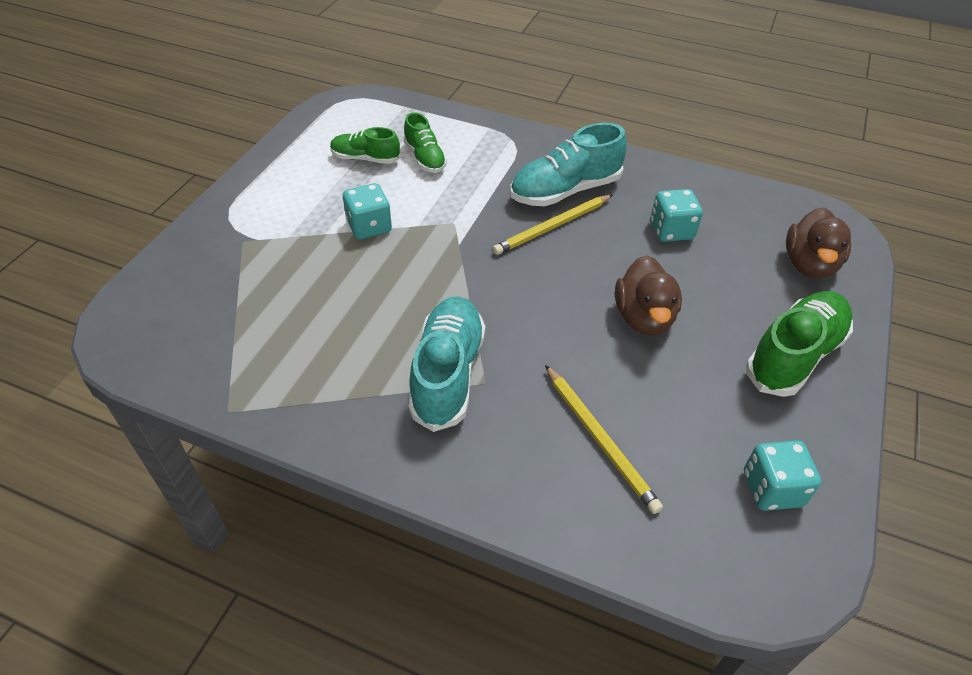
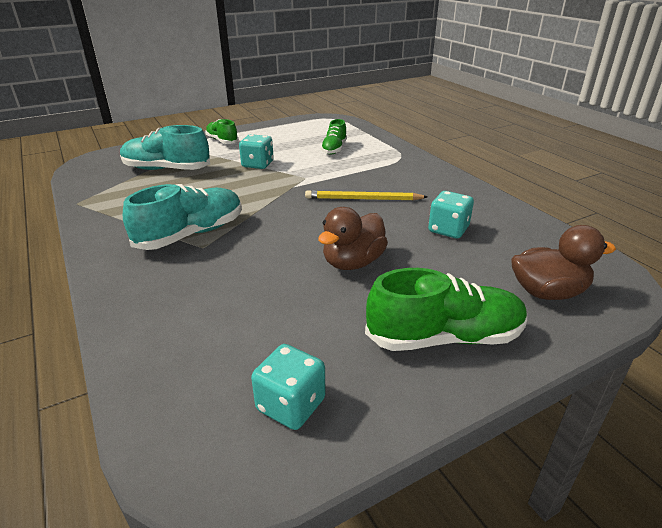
camera: 40 degrees right, 15 degrees down
green shoe [330,127,401,164] -> green shoe moved to [205,119,239,144]
turquoise shoe [510,123,627,206] -> turquoise shoe moved to [120,125,210,170]
yellow pencil [545,365,663,514] -> none
brown duck [786,208,851,279] -> brown duck turned 150 degrees counterclockwise [511,225,616,300]

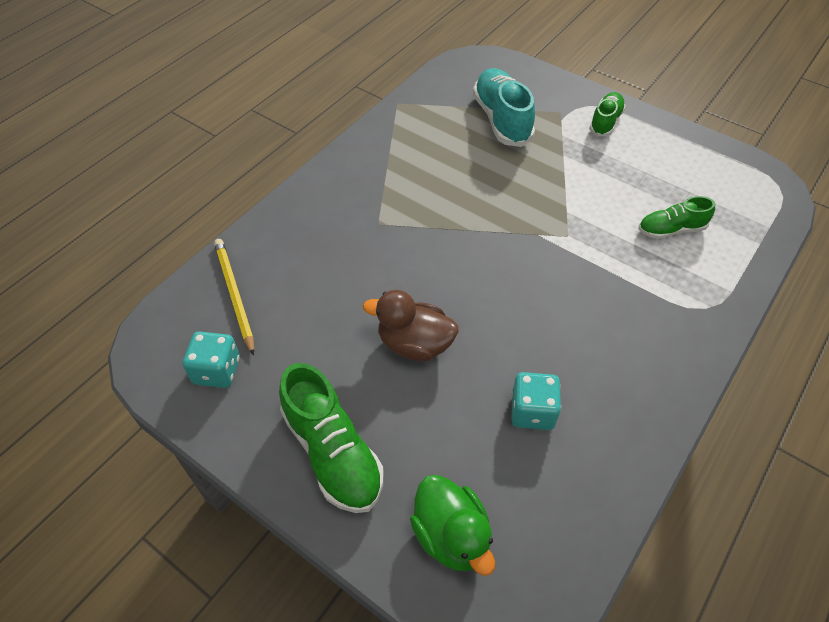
camera: 65 degrees right, 20 degrees up
turquoise shoe [123,184,242,250] -> none
turquoise dice [239,134,274,169] -> none
yellow pencil [305,190,428,201] -> yellow pencil moved to [214,239,254,355]
brown duck [511,225,616,300] -> green duck [410,475,495,576]

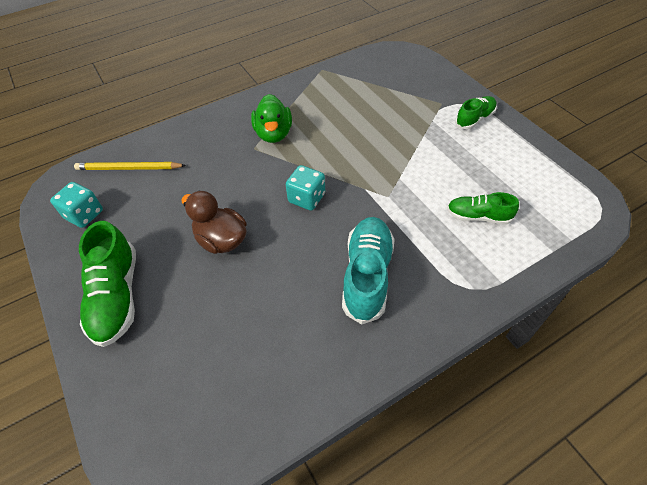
camera: 25 degrees right, 0 degrees up
yellow pencil [214,239,254,355] -> yellow pencil turned 90 degrees counterclockwise [74,162,186,170]
green duck [410,475,495,576] -> green duck moved to [251,94,292,143]
turquoise shoe [473,68,535,147] -> turquoise shoe moved to [342,217,395,325]
turquoise dice [511,372,561,430] -> turquoise dice moved to [286,165,325,211]

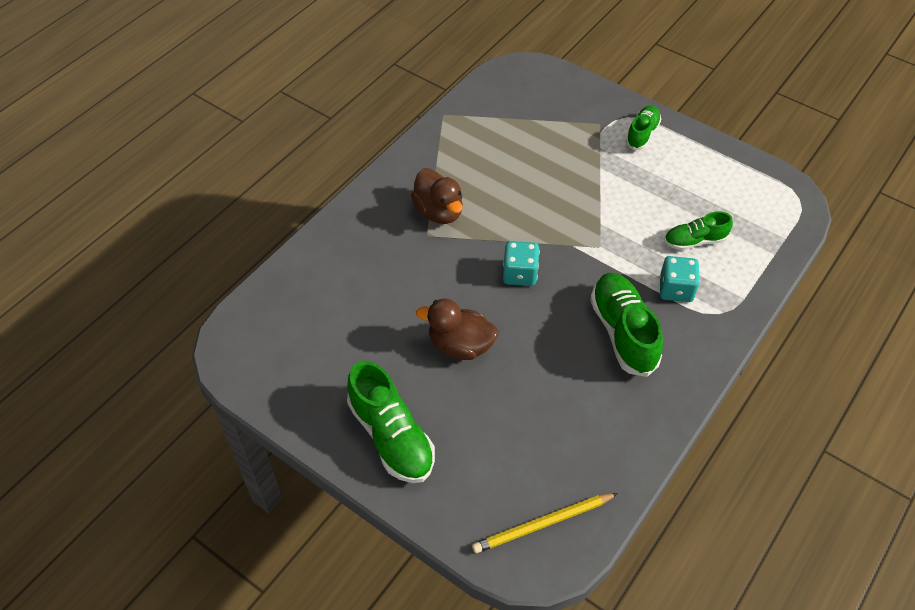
camera: 25 degrees left, 0 degrees up
turquoise dice [50,182,103,228] -> turquoise dice moved to [660,256,700,302]
yellow pencil [74,162,186,170] -> yellow pencil moved to [472,493,618,553]
green duck [251,94,292,143] -> brown duck [411,168,463,224]
turquoise shoe [342,217,395,325] -> green shoe [590,273,663,377]

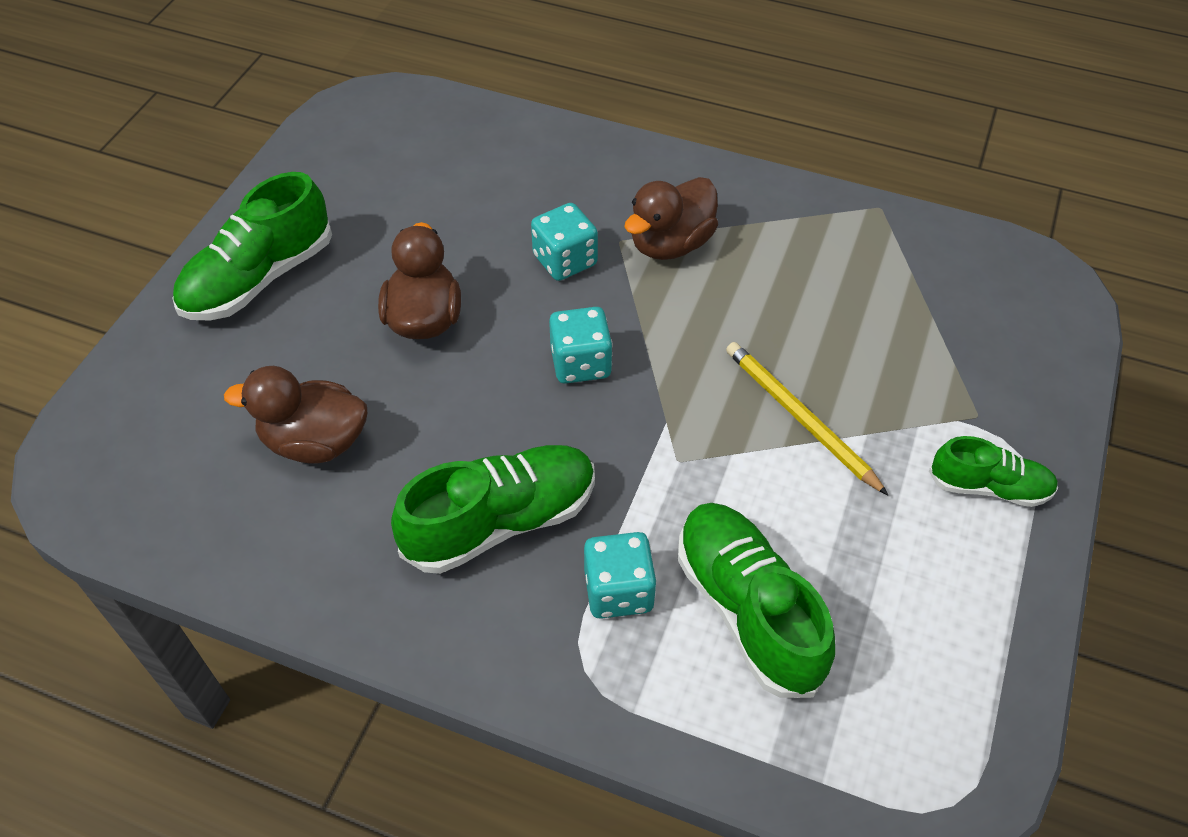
camera: 75 degrees right, 0 degrees up
yellow pencil [472,493,618,553] -> yellow pencil moved to [726,342,888,495]
green shoe [664,211,733,250] -> green shoe [678,503,835,698], size x1.67
none -> brown duck [224,366,367,464]
none -> turquoise dice [531,203,598,281]

